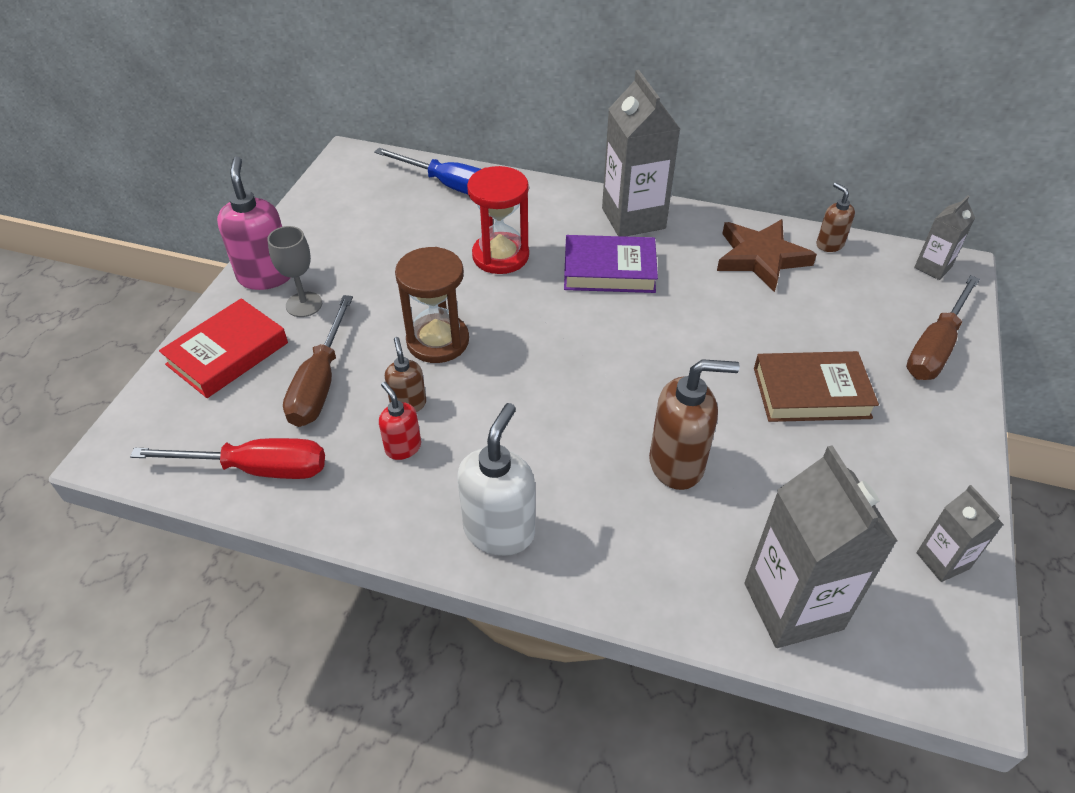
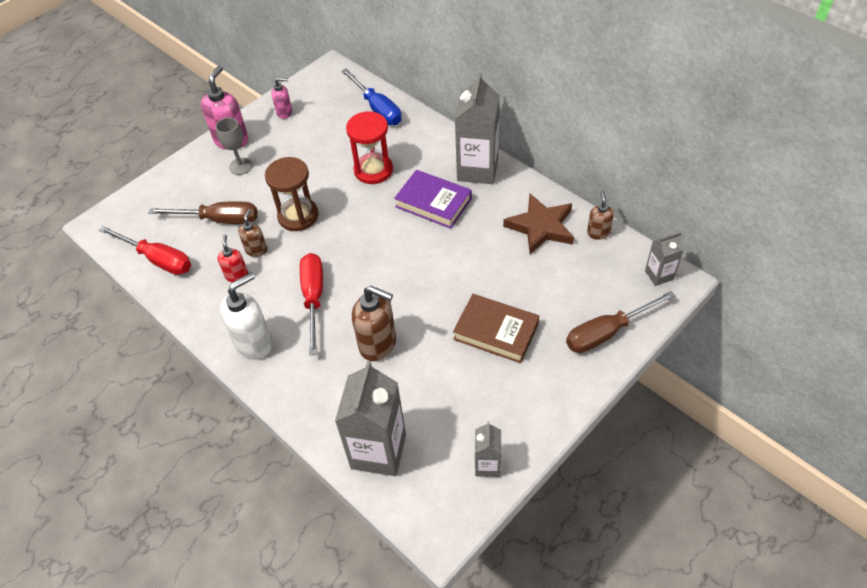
camera: 30 degrees right, 5 degrees up
red book [159,298,288,398] -> none
brown screwdriver [283,295,353,427] -> brown screwdriver turned 120 degrees counterclockwise [149,201,258,224]
none -> pink soap dispenser [272,78,292,119]
none -> red screwdriver [300,253,323,355]

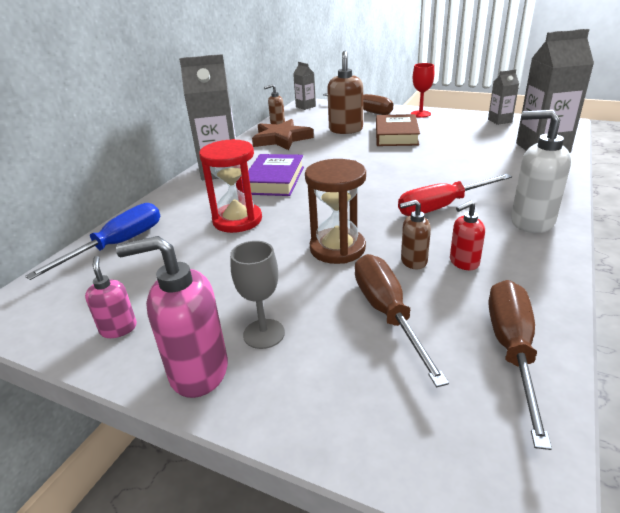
camera: 110 degrees left, 20 degrees down
red screwdriver [99,226,191,275] -> brown screwdriver [489,280,552,450]
brown soap dispenser [352,286,396,361] -> brown soap dispenser moved to [327,51,363,134]
none -> red goblet [411,63,434,118]

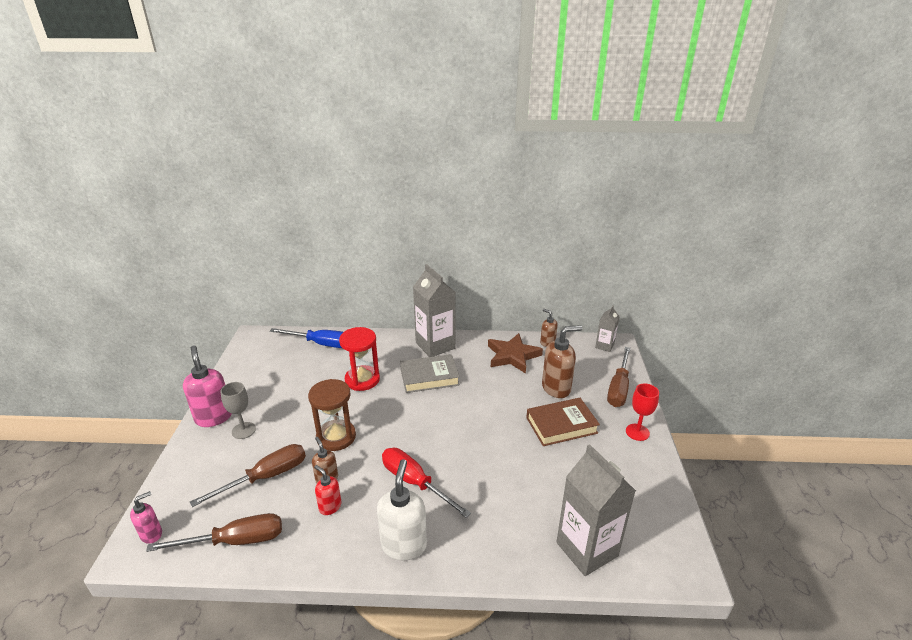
camera: 65 degrees right, 0 degrees up
pink soap dispenser [85,256,137,338] -> pink soap dispenser moved to [130,491,162,544]
purple book [242,154,304,196] -> grey book [400,354,460,393]
grey carton [488,69,519,125] -> none

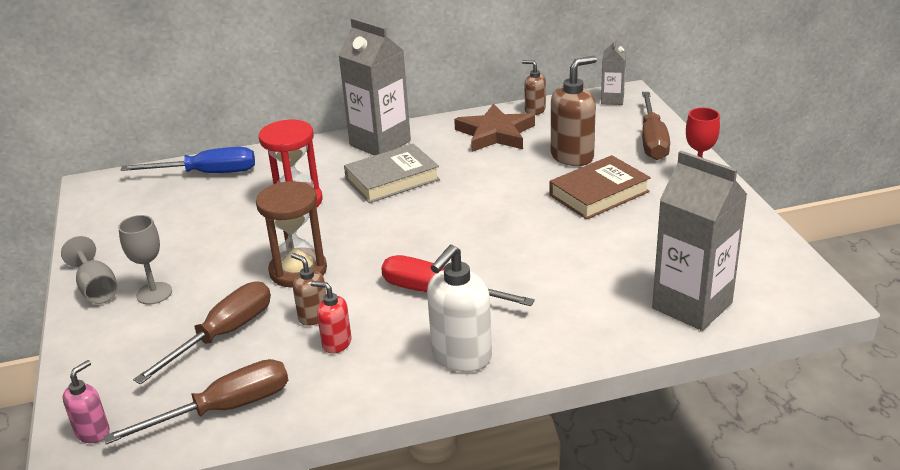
camera: 15 degrees left, 0 degrees up
pink soap dispenser [183,345,232,427] -> grey goblet [61,236,118,304]
white soap dispenser [377,459,427,561] -> white soap dispenser turned 135 degrees counterclockwise [427,245,492,372]

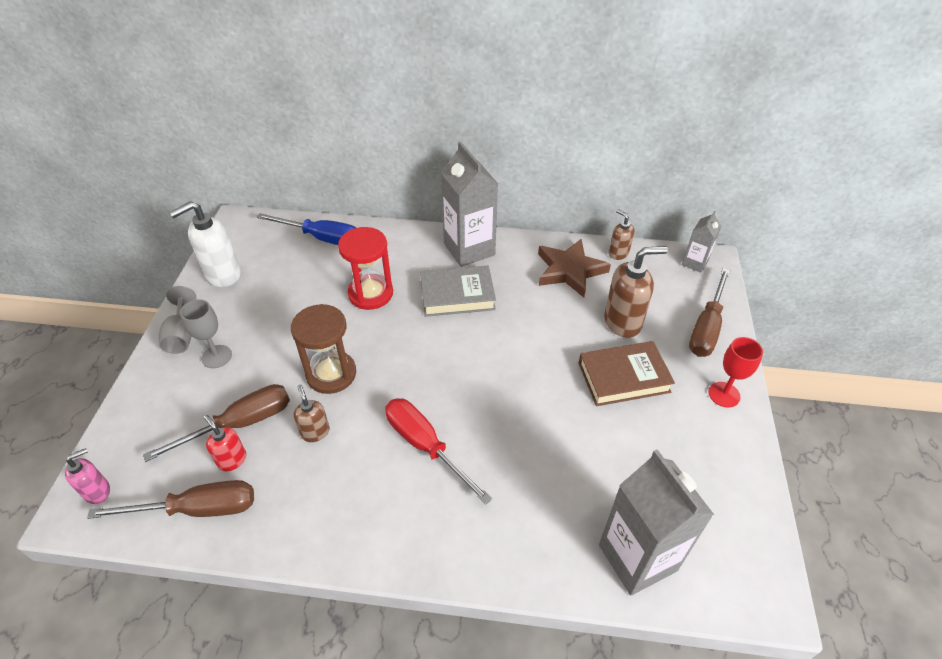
camera: 20 degrees right, 15 degrees up
red soap dispenser [311,281,351,354] -> red soap dispenser moved to [204,415,246,471]
white soap dispenser [427,245,492,372] -> white soap dispenser moved to [169,201,241,287]

